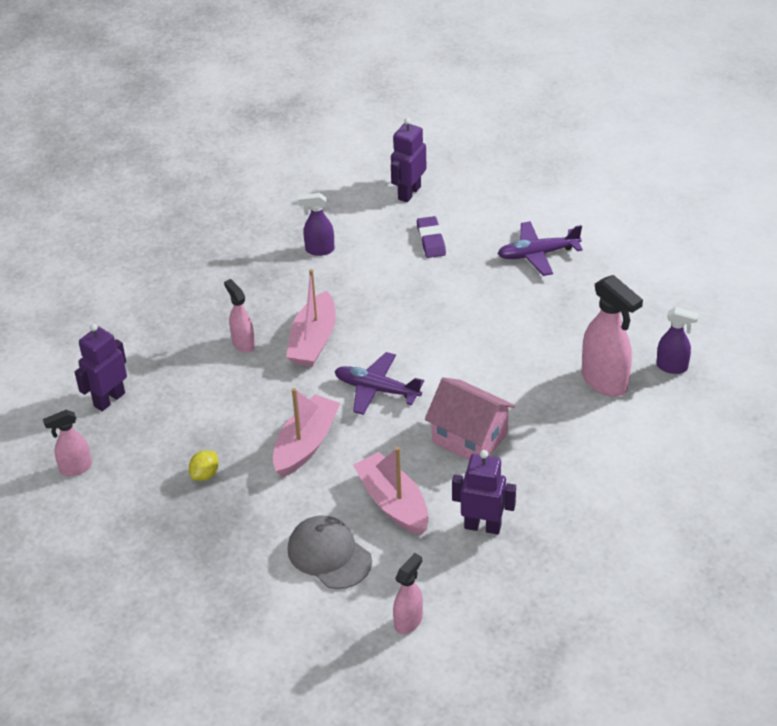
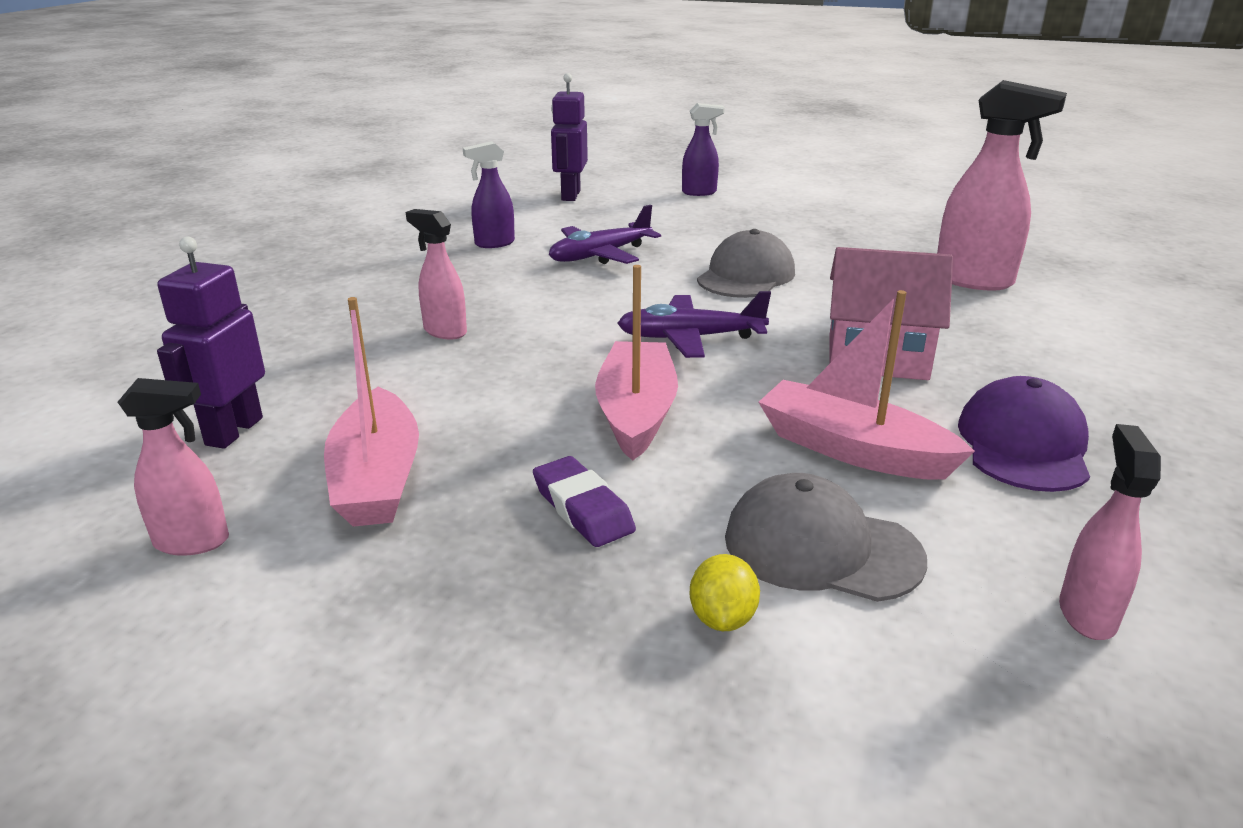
camera: 25 degrees left, 15 degrees down
pink spray bottle [43,410,92,476] -> pink spray bottle turned 135 degrees counterclockwise [118,378,229,556]
yellow lemon [189,450,219,481] -> yellow lemon moved to [690,554,760,631]
pink boat [286,269,336,367] -> pink boat moved to [324,297,419,527]
purple eraser [417,216,446,258] -> purple eraser moved to [533,456,636,547]
purple robot [452,450,516,535] -> purple cap [958,376,1090,492]
purple plane [498,221,583,276] -> purple plane moved to [549,205,661,264]
purple spray bottle [656,307,699,374] -> purple spray bottle moved to [682,103,725,196]
none -> grey cap [697,229,795,298]

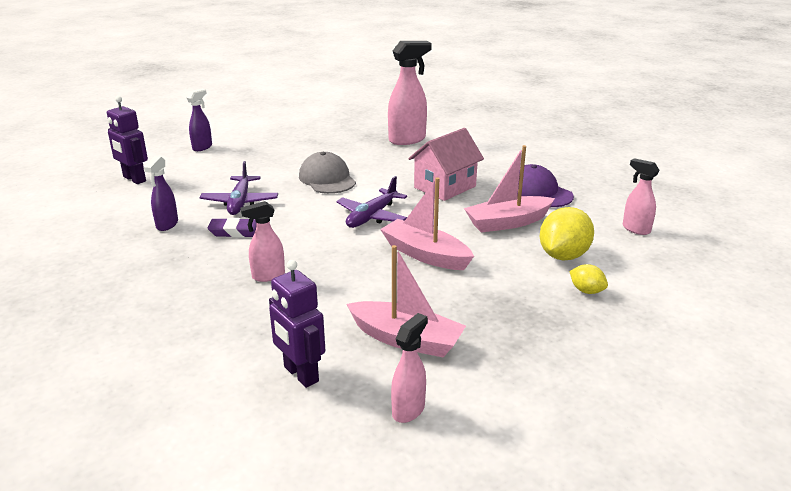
camera: 55 degrees left, 0 degrees up
purple eraser [533,456,636,547] -> purple eraser moved to [207,218,257,238]
grey cap [725,473,927,602] -> yellow lemon [540,207,594,260]

